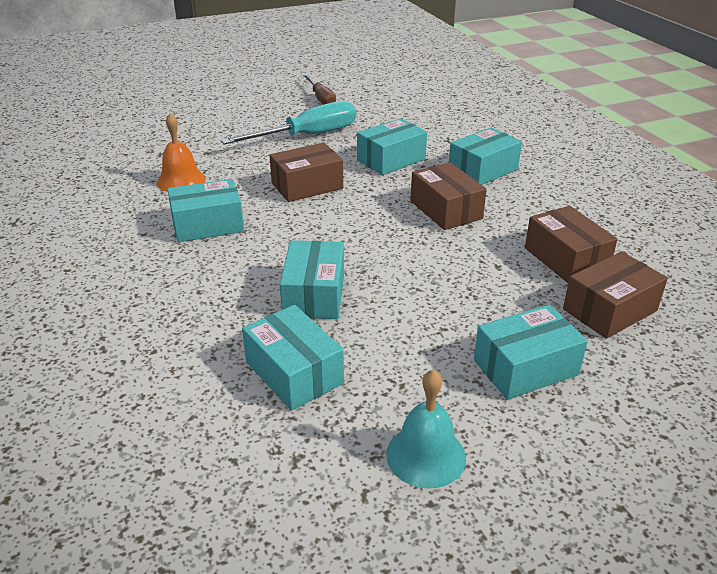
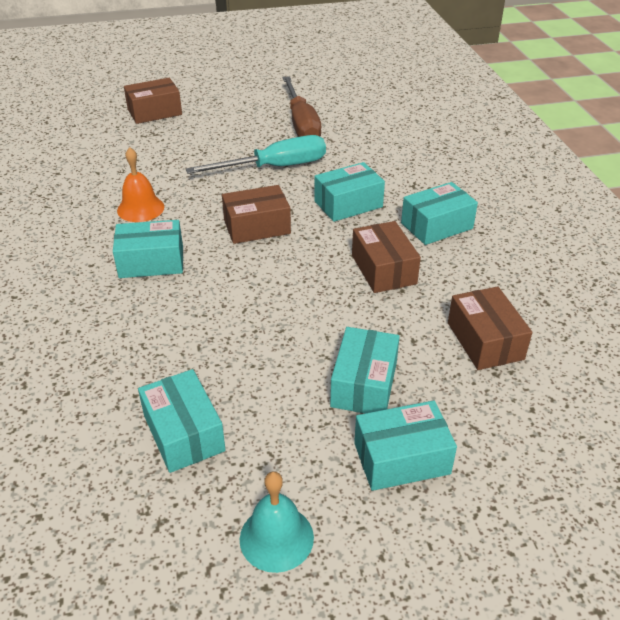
camera: 10 degrees right, 5 degrees up
turquoise box [280,240,344,319] -> turquoise box moved to [330,327,400,413]
brown screwdriver [303,74,336,105] -> brown screwdriver [283,76,321,137], size x1.62
brown box [563,252,668,339] -> brown box moved to [124,78,182,124]

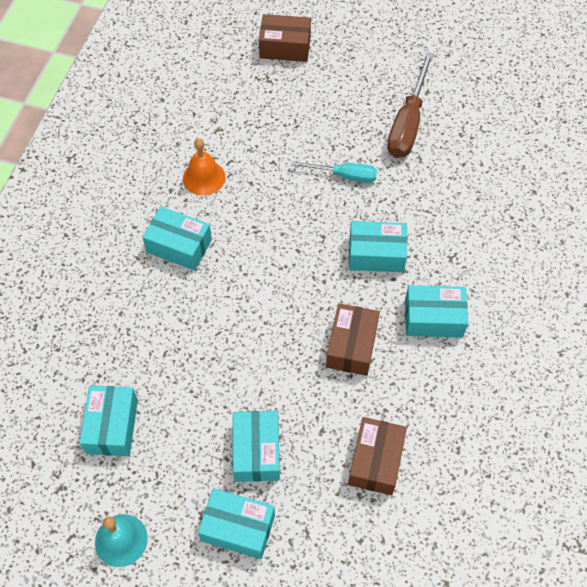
camera: 30 degrees right, 20 degrees up
turquoise screwdriver [186,135,326,174] -> turquoise screwdriver [291,161,377,183], size x0.62
brown box [222,185,291,244] -> none
turquoise box [330,327,400,413] -> turquoise box turned 45 degrees counterclockwise [233,411,280,482]

